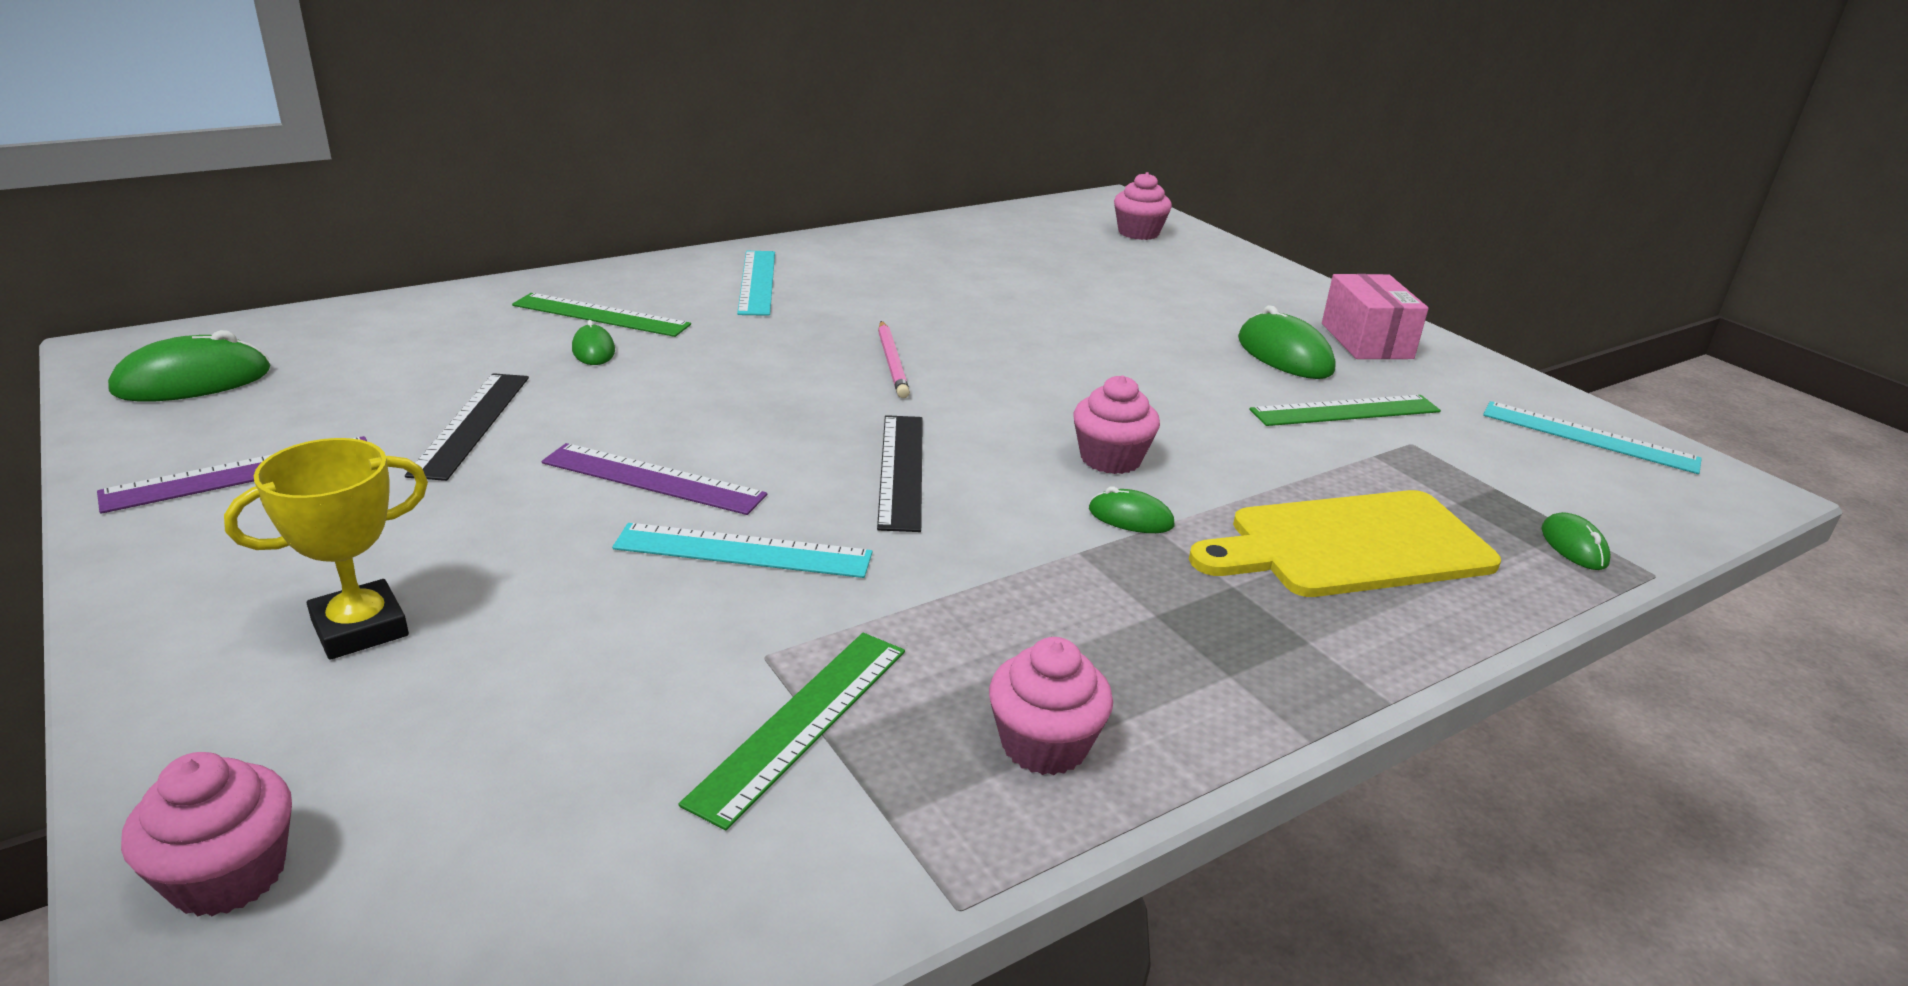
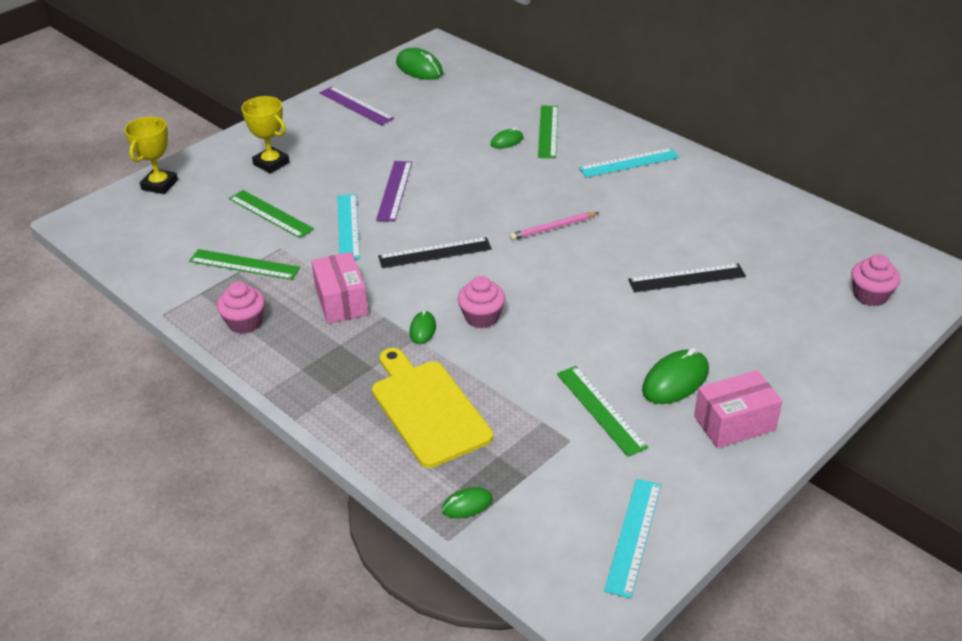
camera: 80 degrees right, 10 degrees up
pink cupcake [121,752,292,916] -> yellow trophy [124,116,178,194]
black ruler [405,373,529,481] -> black ruler moved to [628,263,746,292]
none -> green ruler [229,190,314,238]
none -> pink box [311,252,368,324]

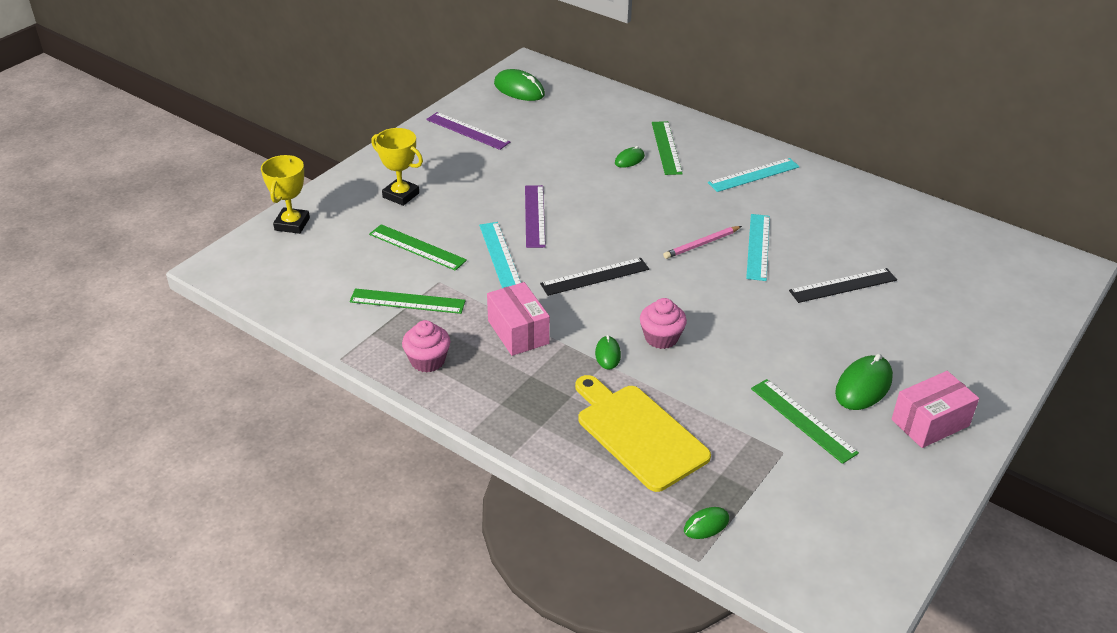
camera: 10 degrees left, 0 degrees up
turquoise ruler [604,479,661,599] -> turquoise ruler moved to [746,214,770,281]
pink cupcake [851,254,900,306] -> none

